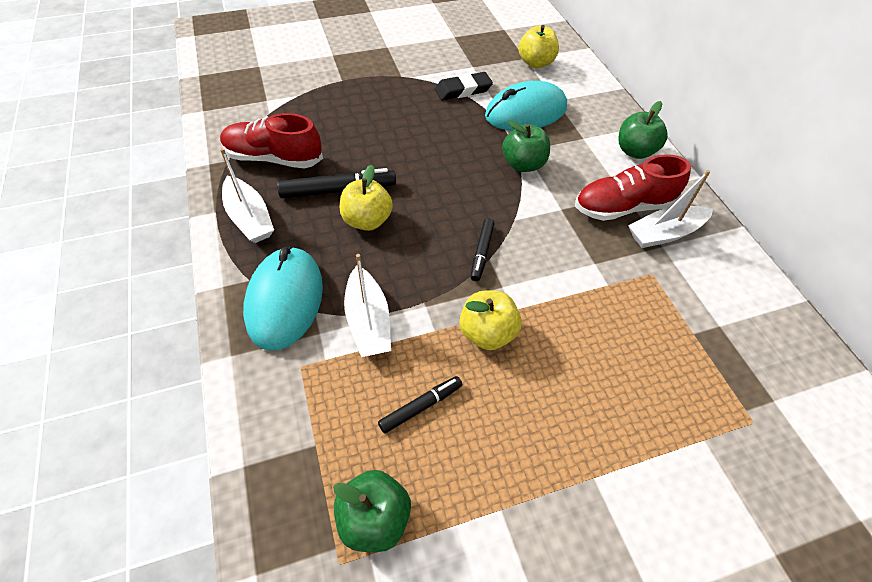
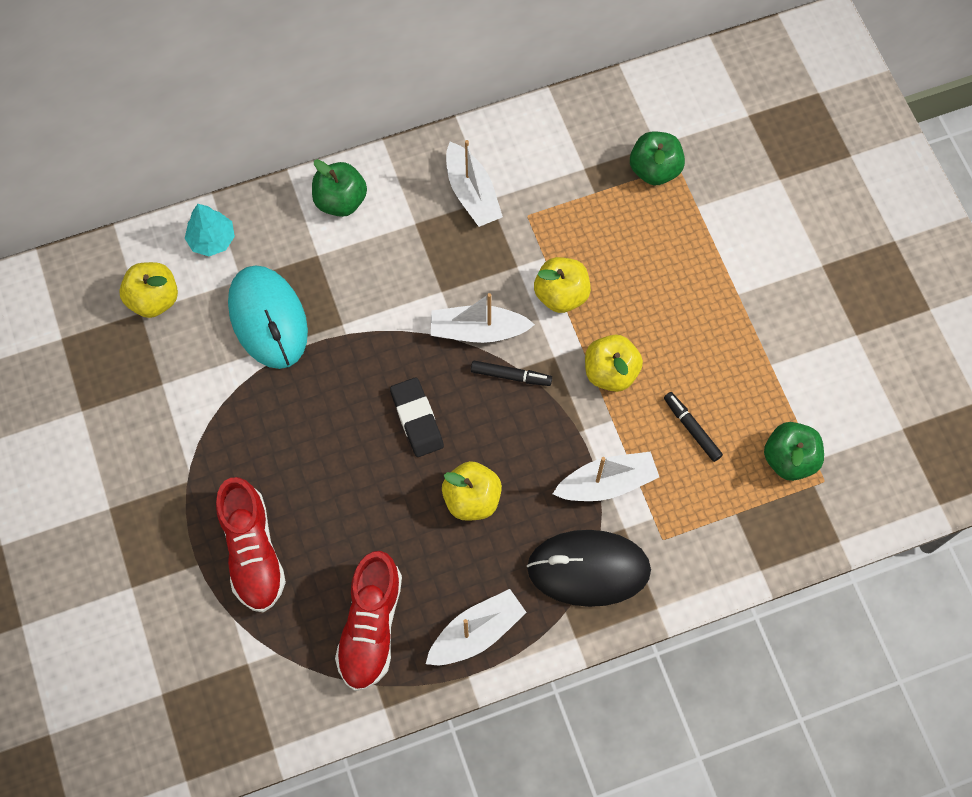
camera: 90 degrees left, 15 degrees up
turquoise mouse [243,246,323,351] -> black mouse [527,530,651,607]
black marker [277,168,396,198] -> none
black eraser [435,72,493,100] -> black eraser moved to [390,377,444,457]
green apple [502,121,550,172] -> green apple moved to [630,132,685,185]
red shoe [575,154,691,221] -> red shoe moved to [216,477,286,612]
none -> turquoise tree [185,204,235,256]
none -> white boat [431,293,535,343]
none -> yellow apple [534,257,591,313]

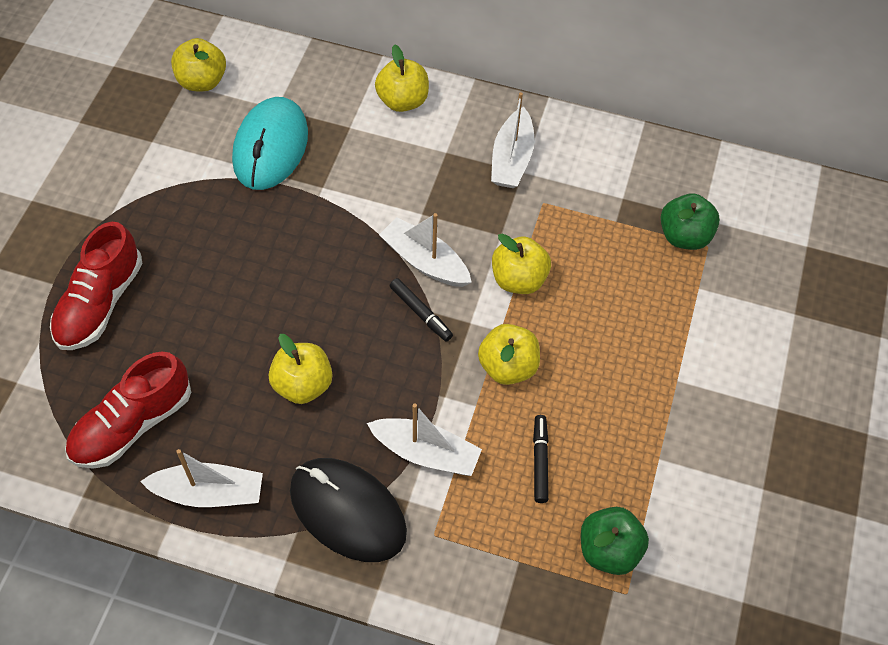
camera: 35 degrees right, 10 degrees down
turquoise tree [185,204,235,256] -> none
green apple [312,159,367,217] -> yellow apple [375,45,429,112]
black eraser [390,377,444,457] -> none

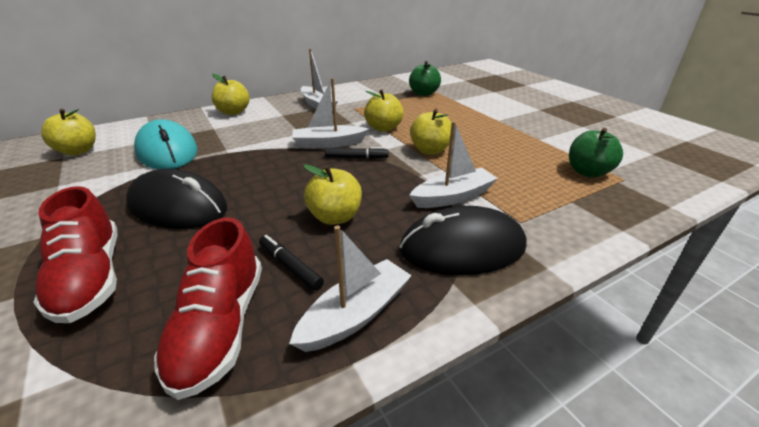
camera: 45 degrees left, 25 degrees down
black marker [533,415,548,503] -> black marker moved to [259,235,324,290]
none -> black mouse [126,169,228,229]

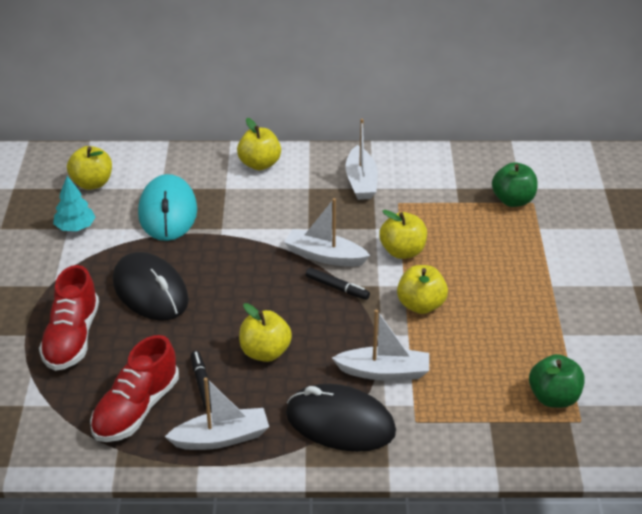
camera: 30 degrees right, 5 degrees up
none -> turquoise tree [53,176,95,231]

